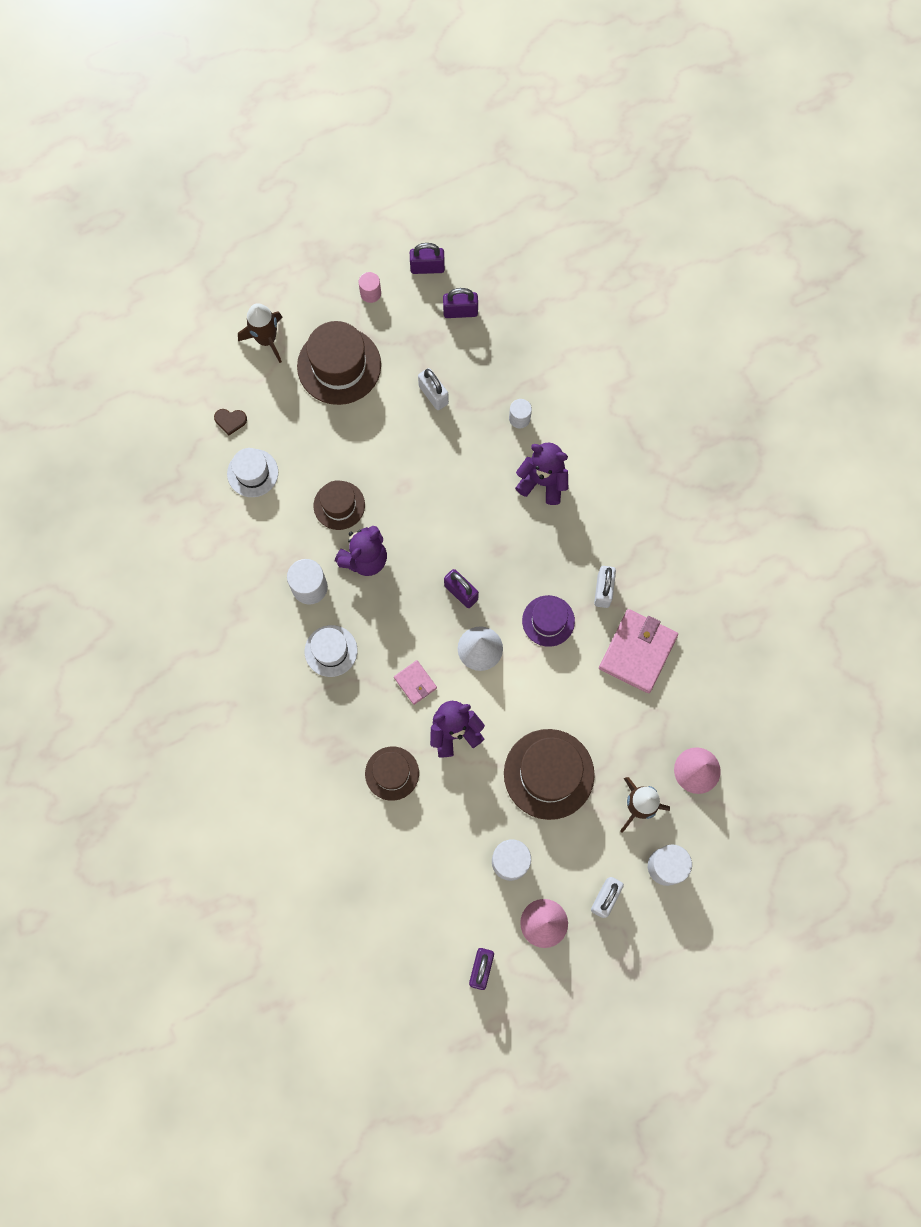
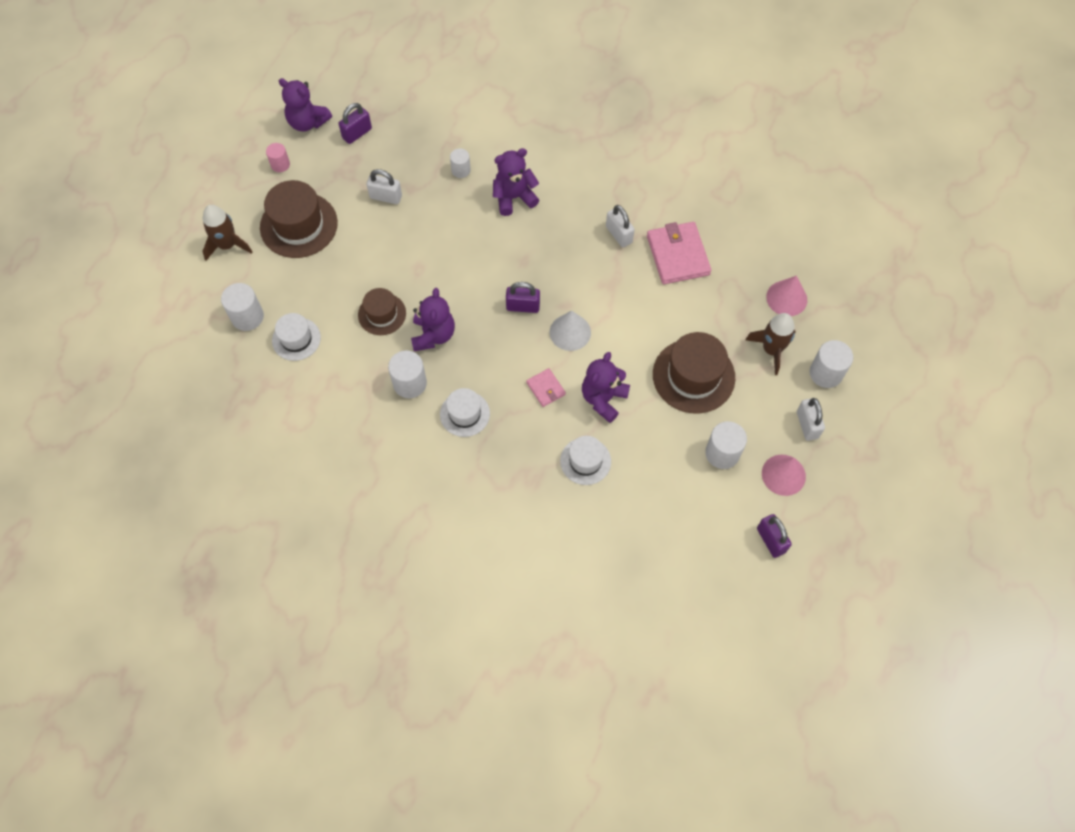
camera: 40 degrees left, 10 degrees down
brown heart [214,409,247,436] -> white cylinder [221,283,264,331]
brown hat [365,747,419,801] -> white hat [560,436,611,485]
pink wallet [394,660,437,705] -> pink wallet turned 45 degrees clockwise [526,368,566,407]
purple padlock [410,243,445,274] -> purple teddy bear [279,78,332,131]
purple hat [522,595,575,647] -> none

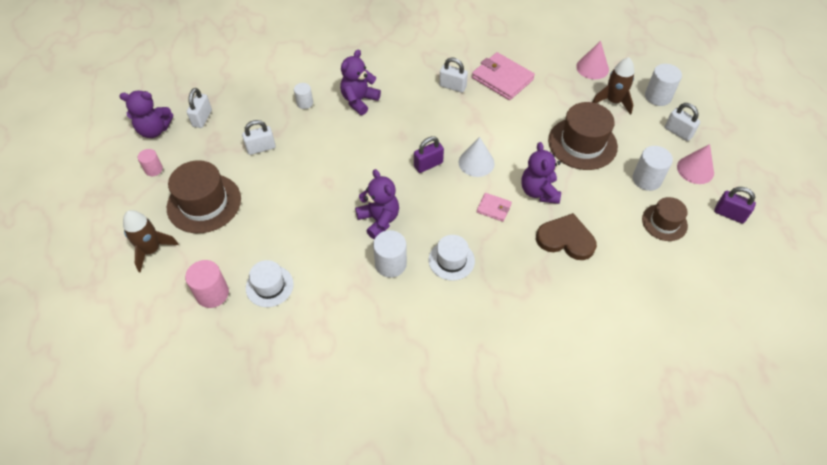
camera: 35 degrees left, 10 degrees down
white cylinder [221,283,264,331] -> pink cylinder [185,260,229,308]
purple padlock [339,103,372,144] -> white padlock [187,88,212,128]
brown hat [358,288,406,335] -> brown hat moved to [642,197,688,241]
white hat [560,436,611,485] -> brown heart [536,213,597,260]

